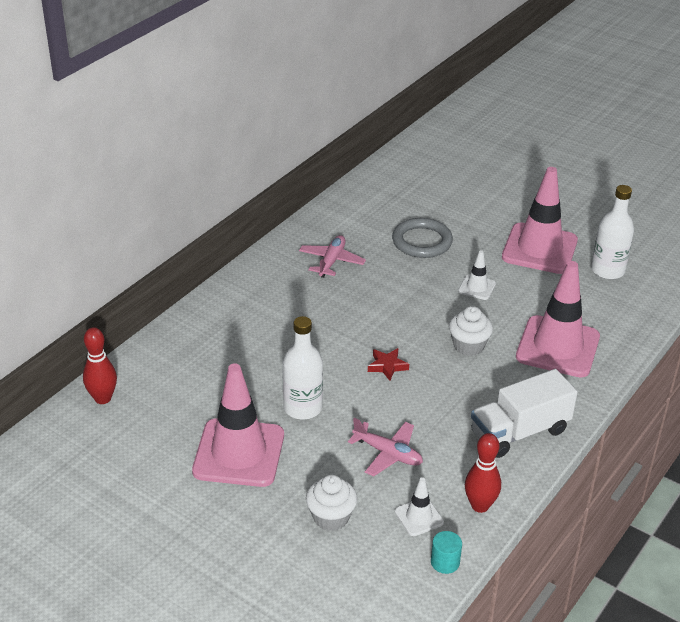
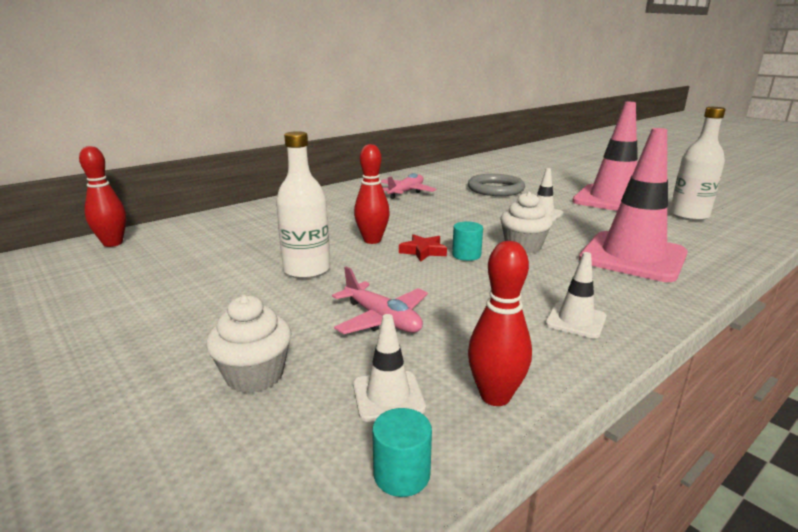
camera: 15 degrees right, 15 degrees down
pink traffic cone [192,363,284,487] -> none
white truck [471,369,578,458] -> white traffic cone [545,252,606,338]
none -> red bowling pin [354,144,390,244]
none -> turquoise cylinder [452,221,483,261]

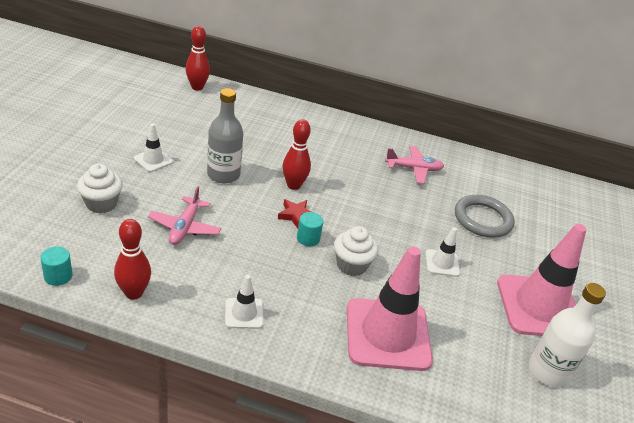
camera: 50 degrees right, 15 degrees up
white bottle [276,131,330,279] -> grey bottle [207,88,243,183]
white traffic cone [353,314,426,422] -> white traffic cone moved to [134,124,173,172]

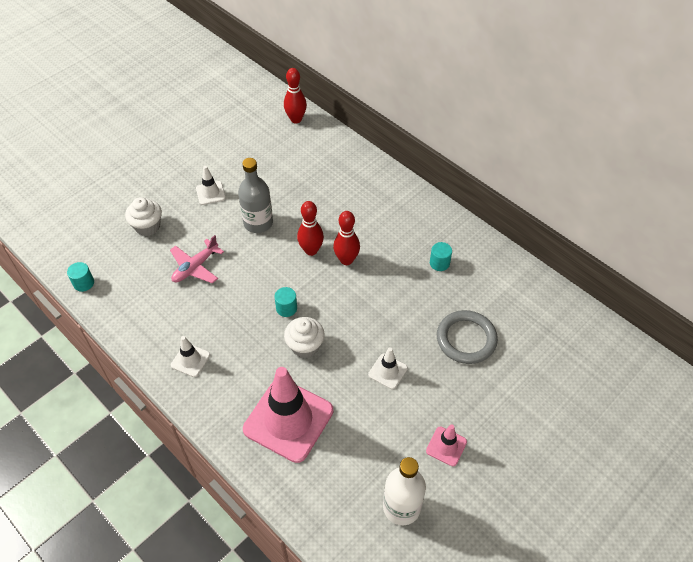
camera: 35 degrees right, 15 degrees up
red bowling pin [114,219,151,300] -> red bowling pin moved to [333,211,360,265]
red star [278,199,312,228] -> none
pink plane [385,146,444,184] -> turquoise cylinder [430,242,452,271]
pink traffic cone [497,224,587,336] -> pink traffic cone [426,424,467,466], size x0.46

